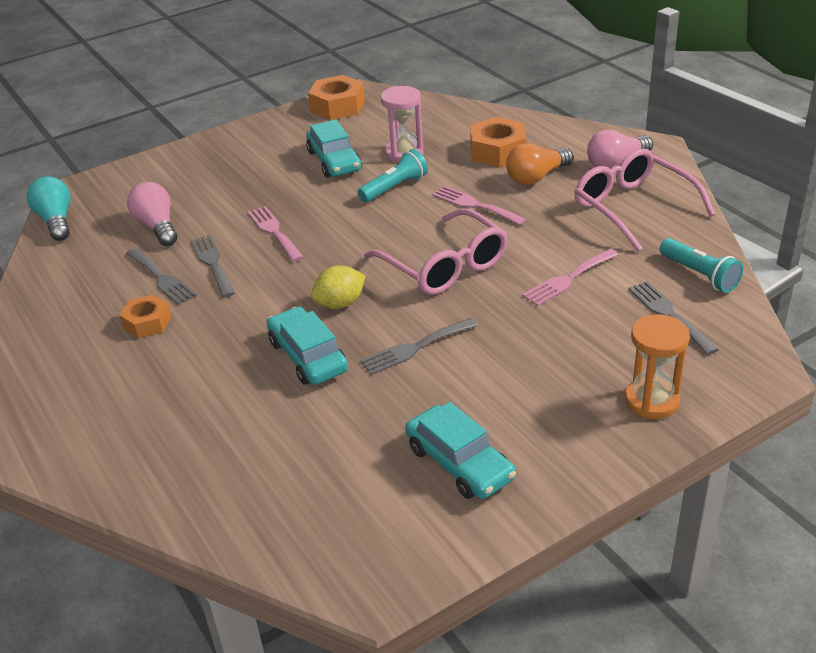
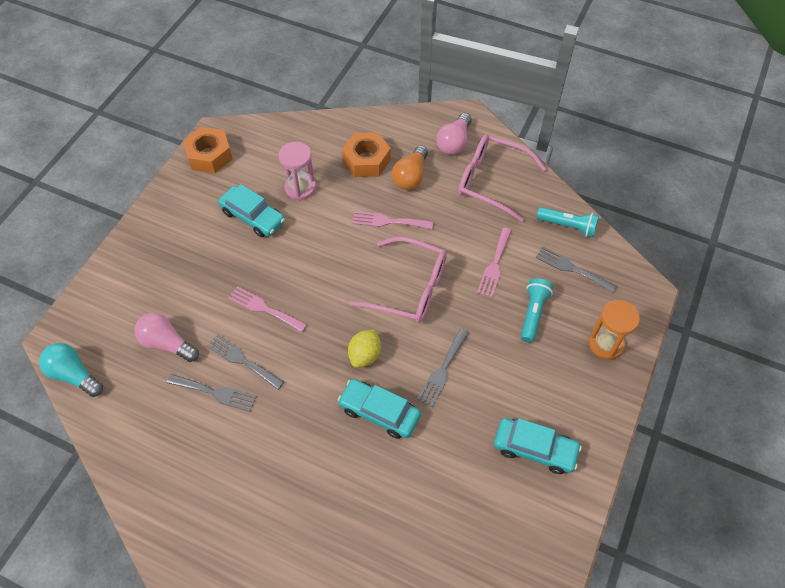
camera: 35 degrees left, 20 degrees up
orange nut [119,295,172,338] -> none
turquoise flashlight [358,149,428,202] -> turquoise flashlight moved to [521,278,553,343]

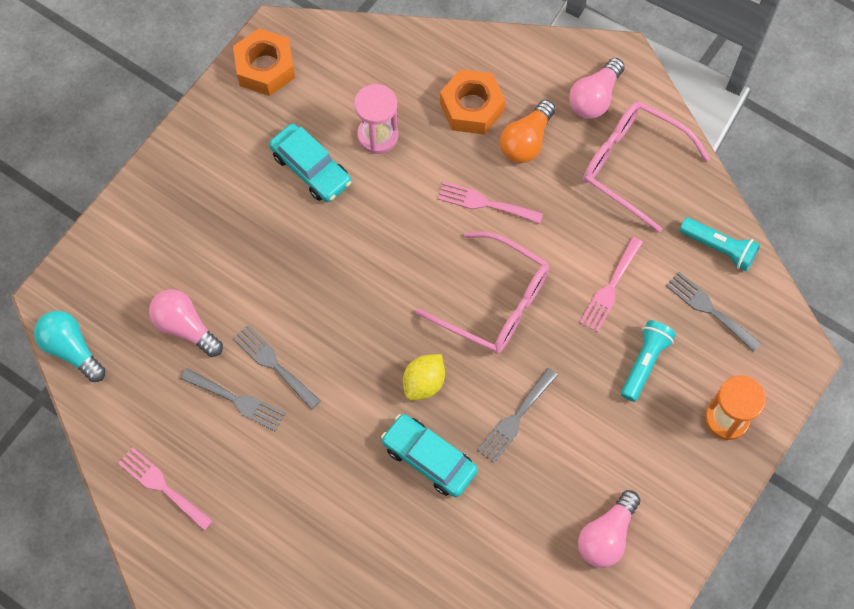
camera: 10 degrees right, 10 degrees up
pink fork [228,286,307,332] -> pink fork moved to [118,447,213,531]
turquoise car [494,418,582,474] -> pink light bulb [578,490,640,568]

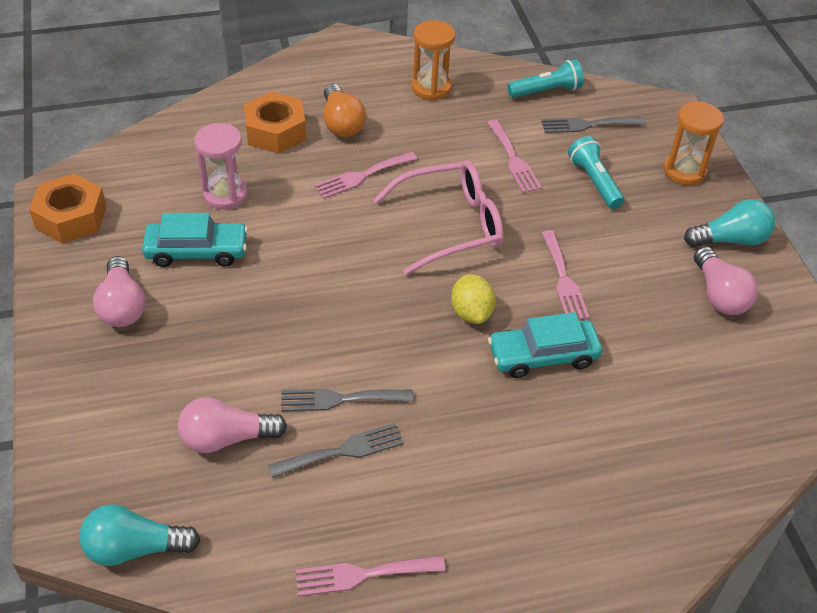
camera: 50 degrees left, 20 degrees down
grey fork [477,368,558,463] -> pink fork [541,230,590,320]
pink light bulb [569,58,625,119] -> pink light bulb moved to [93,256,145,327]
pink glasses [583,101,710,232] -> orange hourglass [412,20,455,101]
none -> turquoise light bulb [684,199,775,247]

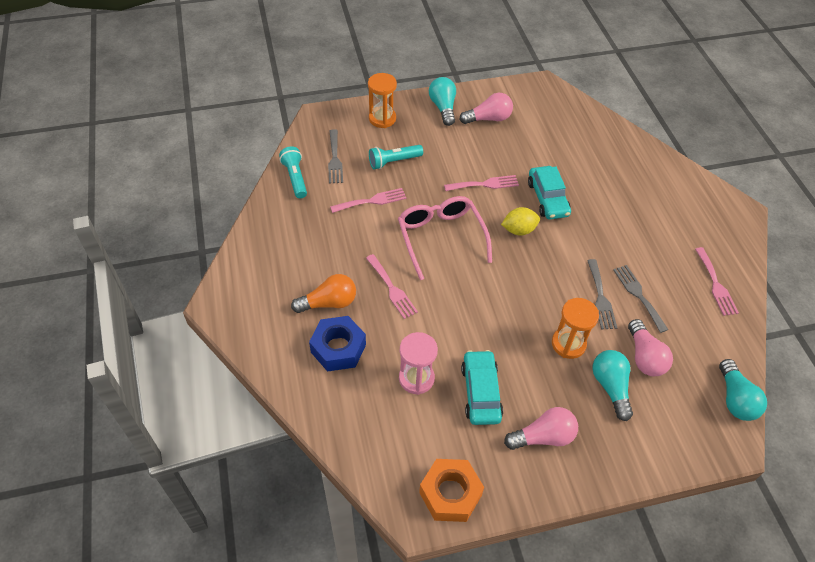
camera: 90 degrees left, 5 degrees up
orange nut [244,92,306,153] -> blue nut [309,316,366,372]
orange hourglass [412,20,455,101] -> orange hourglass moved to [552,298,599,359]
none -> turquoise light bulb [592,350,633,421]

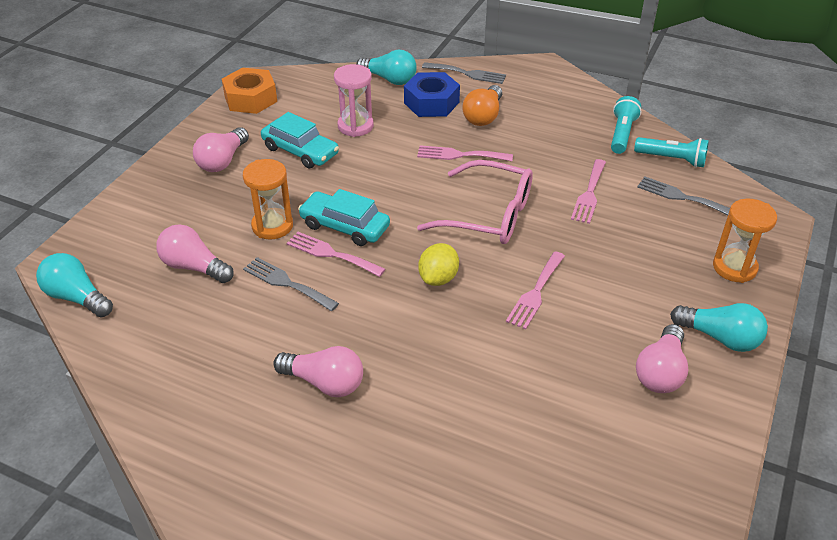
camera: 130 degrees right, 10 degrees down
turquoise flashlight [369,145,423,169] -> turquoise flashlight moved to [611,96,641,154]
turquoise car [528,166,571,219] -> turquoise car moved to [298,189,390,246]
turquoise light bulb [592,350,633,421] -> turquoise light bulb moved to [356,49,417,85]
grey fork [613,265,669,333] -> grey fork moved to [422,62,506,84]
pink fork [695,247,739,316] -> pink fork moved to [286,232,386,277]
none -> pink light bulb [273,346,363,397]

